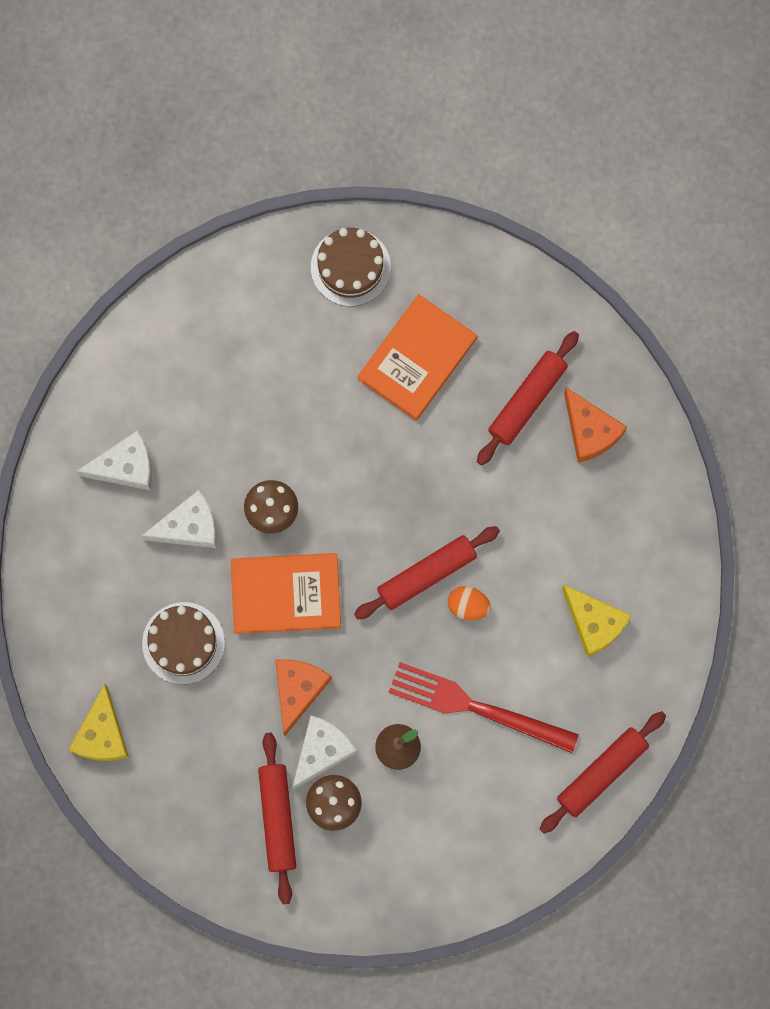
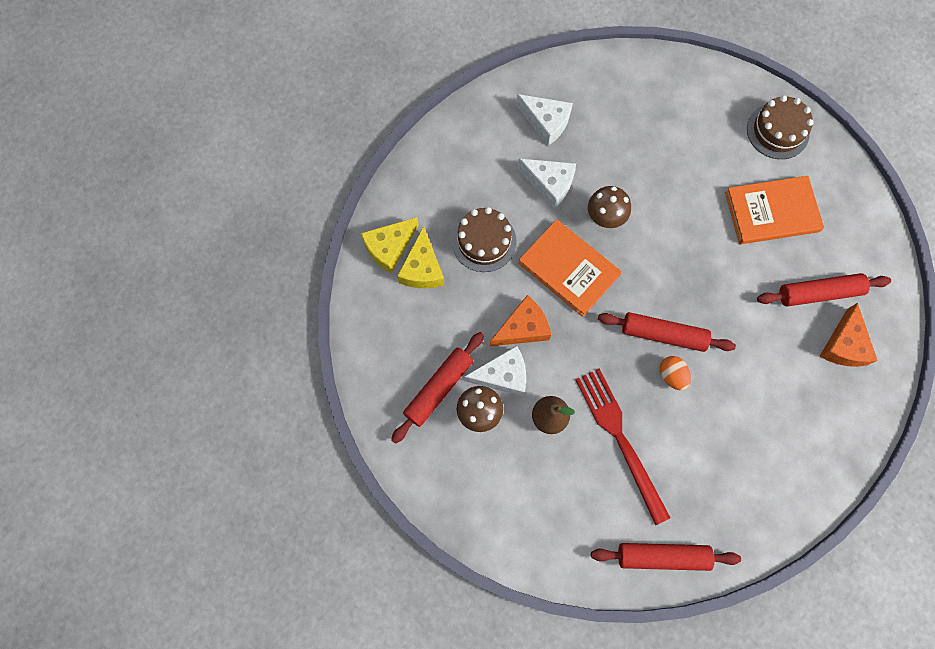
camera: 45 degrees right, 5 degrees down
yellow cheese [562,585,632,657] -> yellow cheese moved to [397,226,444,288]

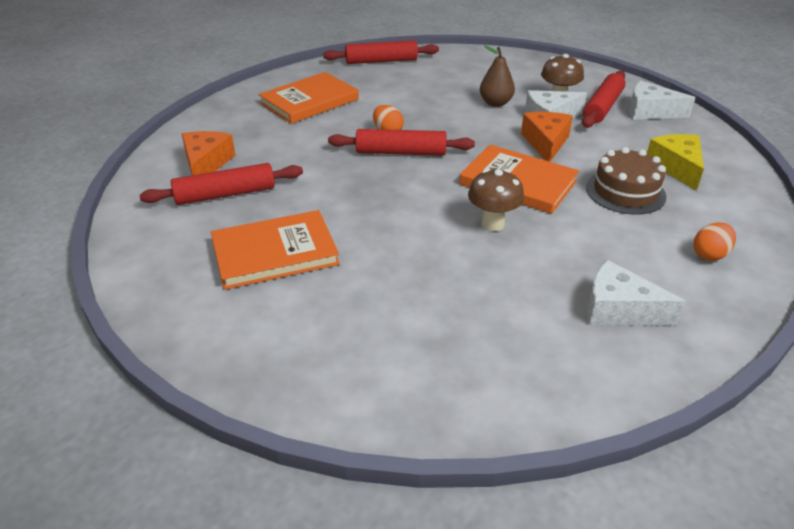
camera: 170 degrees right, 35 degrees down
yellow cheese [361,217,419,273] -> none
orange cheese [490,295,551,346] -> orange cheese turned 135 degrees clockwise [521,112,573,162]
white cheese [518,159,576,208] -> white cheese moved to [629,81,696,120]
red fork [575,369,671,525] -> none
brown cake [747,95,814,159] -> none
none -> orange book [258,72,359,124]
none -> orange egg [694,222,736,261]

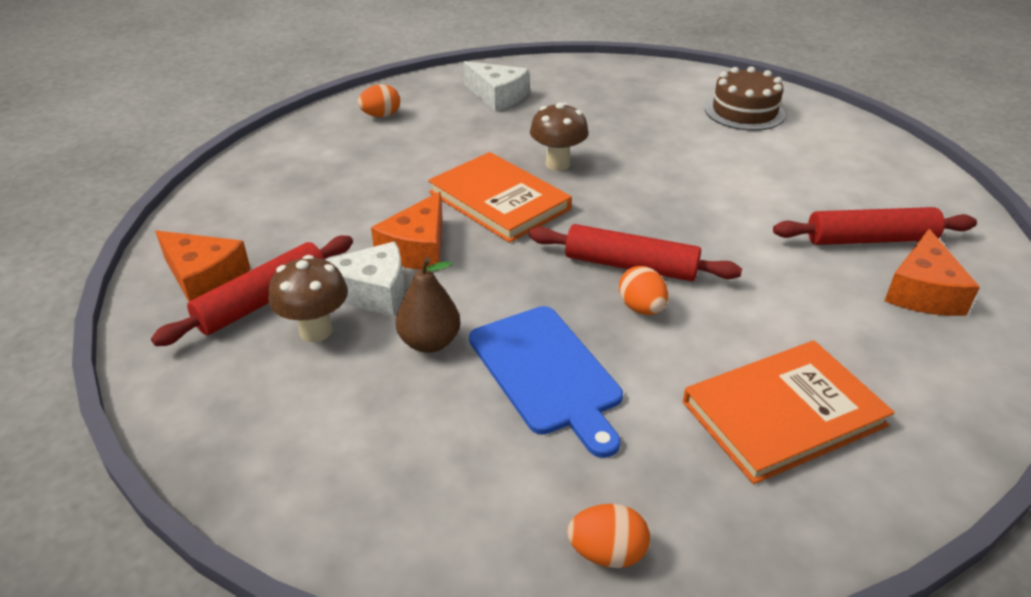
camera: 165 degrees left, 0 degrees up
orange book [211,210,340,290] -> none
red rolling pin [323,40,439,64] -> orange egg [567,504,650,568]
brown cake [586,147,667,215] -> brown cake moved to [705,66,785,131]
white cheese [629,81,696,120] -> orange cheese [155,230,251,301]
yellow cheese [647,134,704,191] -> none
none -> blue cutting board [469,306,623,458]

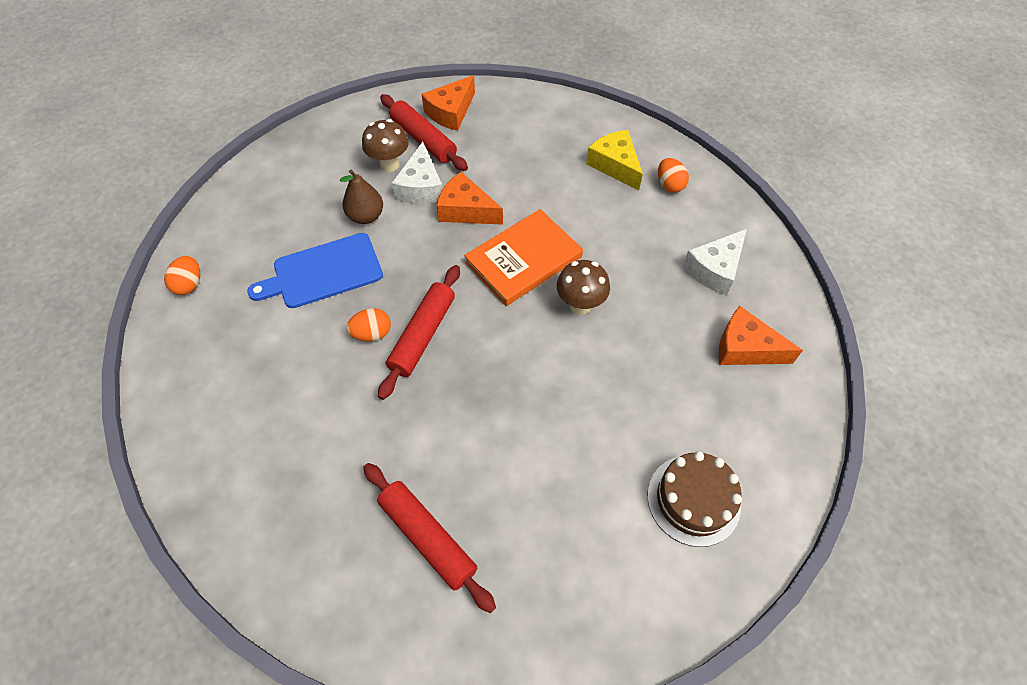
camera: 95 degrees right, 20 degrees up
orange book [683,341,895,484] -> none
red rolling pin [773,207,977,245] -> red rolling pin turned 45 degrees counterclockwise [363,463,496,613]
orange cheese [884,229,980,316] -> orange cheese moved to [718,306,803,365]
none -> yellow cheese [586,130,643,191]

